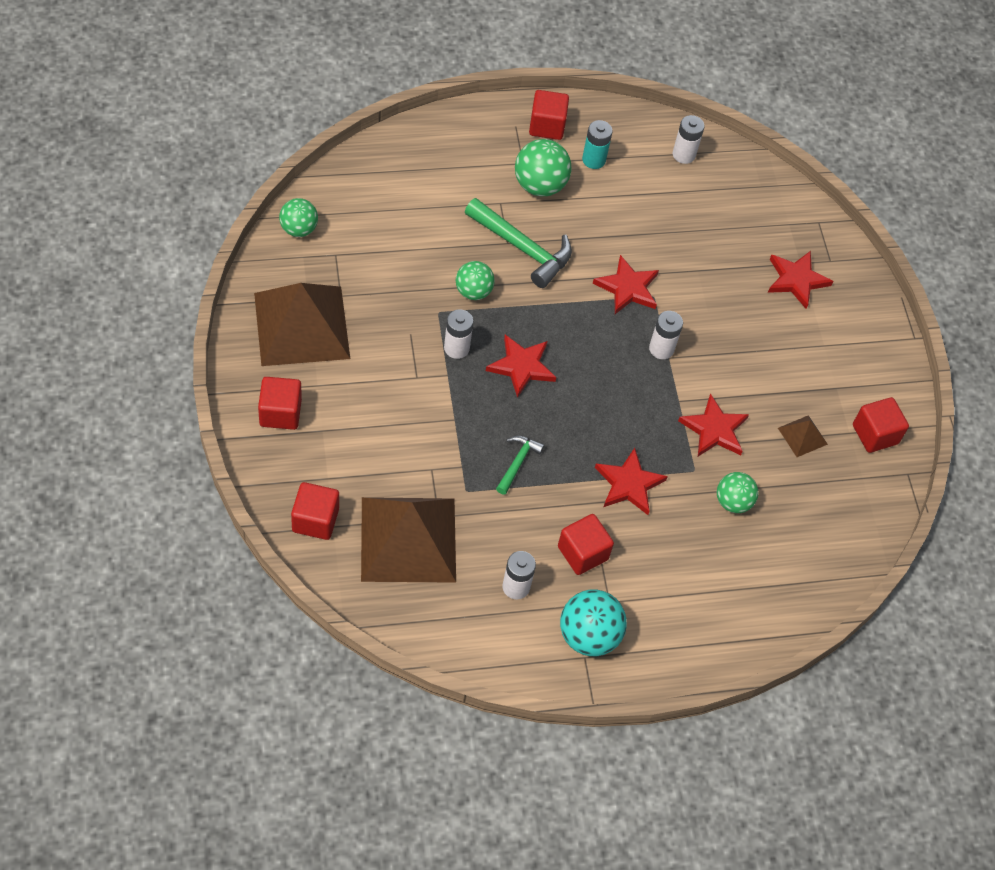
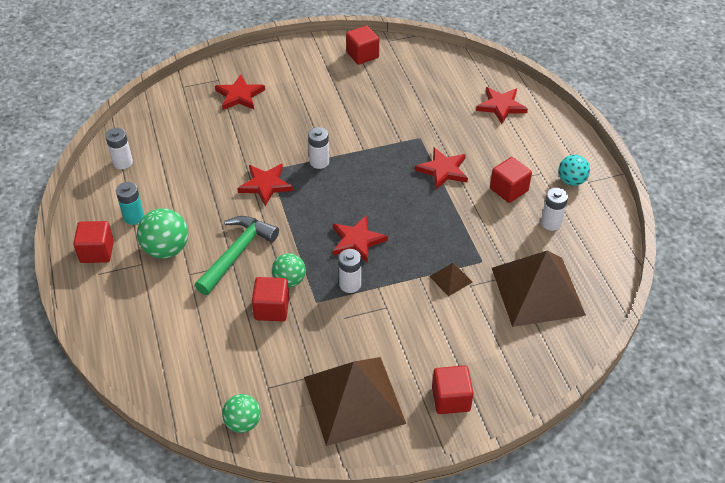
camera: 90 degrees left, 10 degrees down
red cube [291,482,339,540] -> red cube moved to [252,277,289,321]
green hammer [496,436,545,495] -> none
turquoise ball [560,590,627,656] -> turquoise ball [558,155,590,186], size x0.66
red star [678,393,749,456] -> red star moved to [476,87,528,124]
green ball [717,472,759,513] -> none
brown pyramid [778,415,828,457] -> brown pyramid moved to [429,263,472,297]

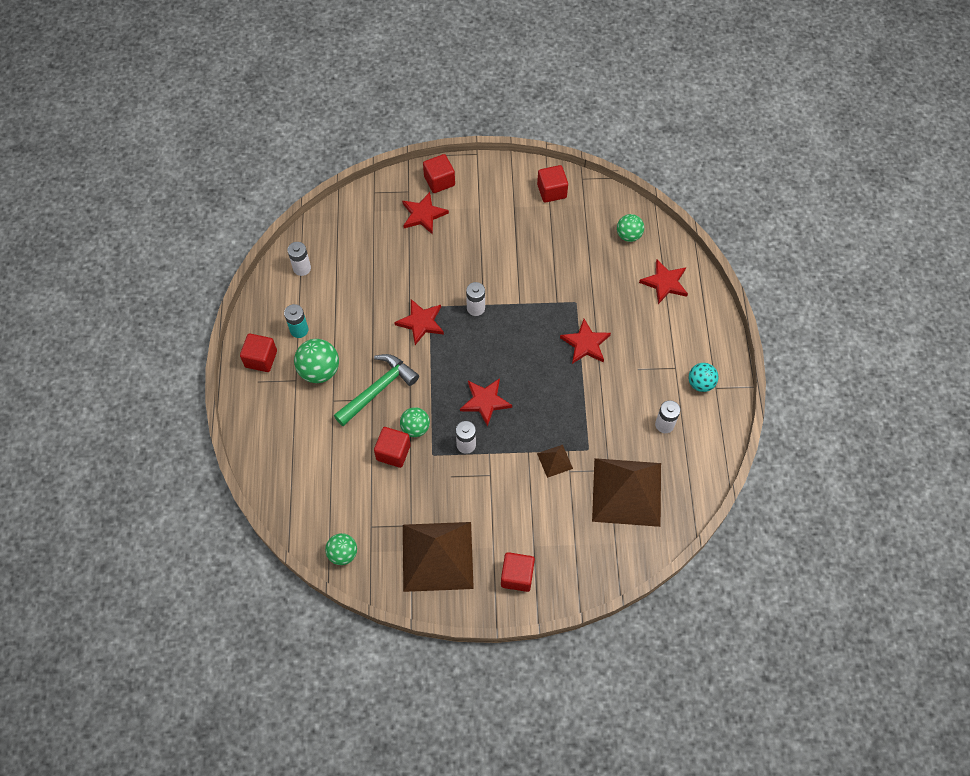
camera: 15 degrees right, 15 degrees up
red cube [490,157,532,203] -> red cube moved to [423,154,455,193]
none -> green ball [617,214,644,242]

